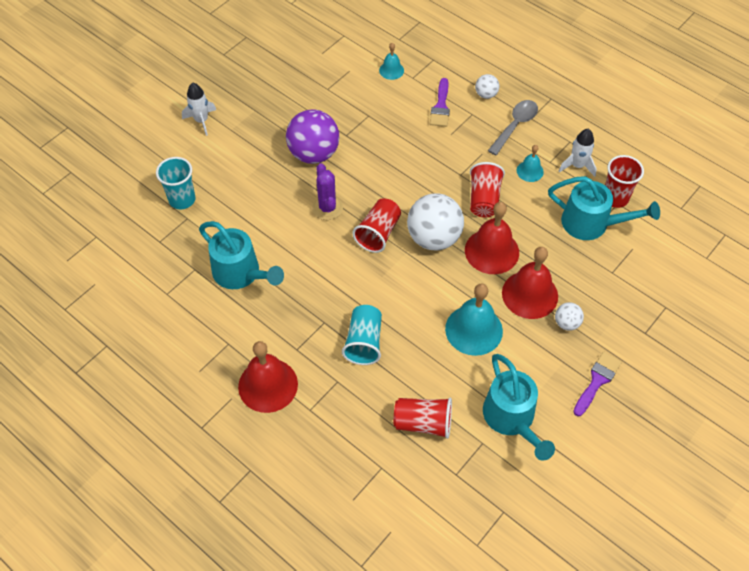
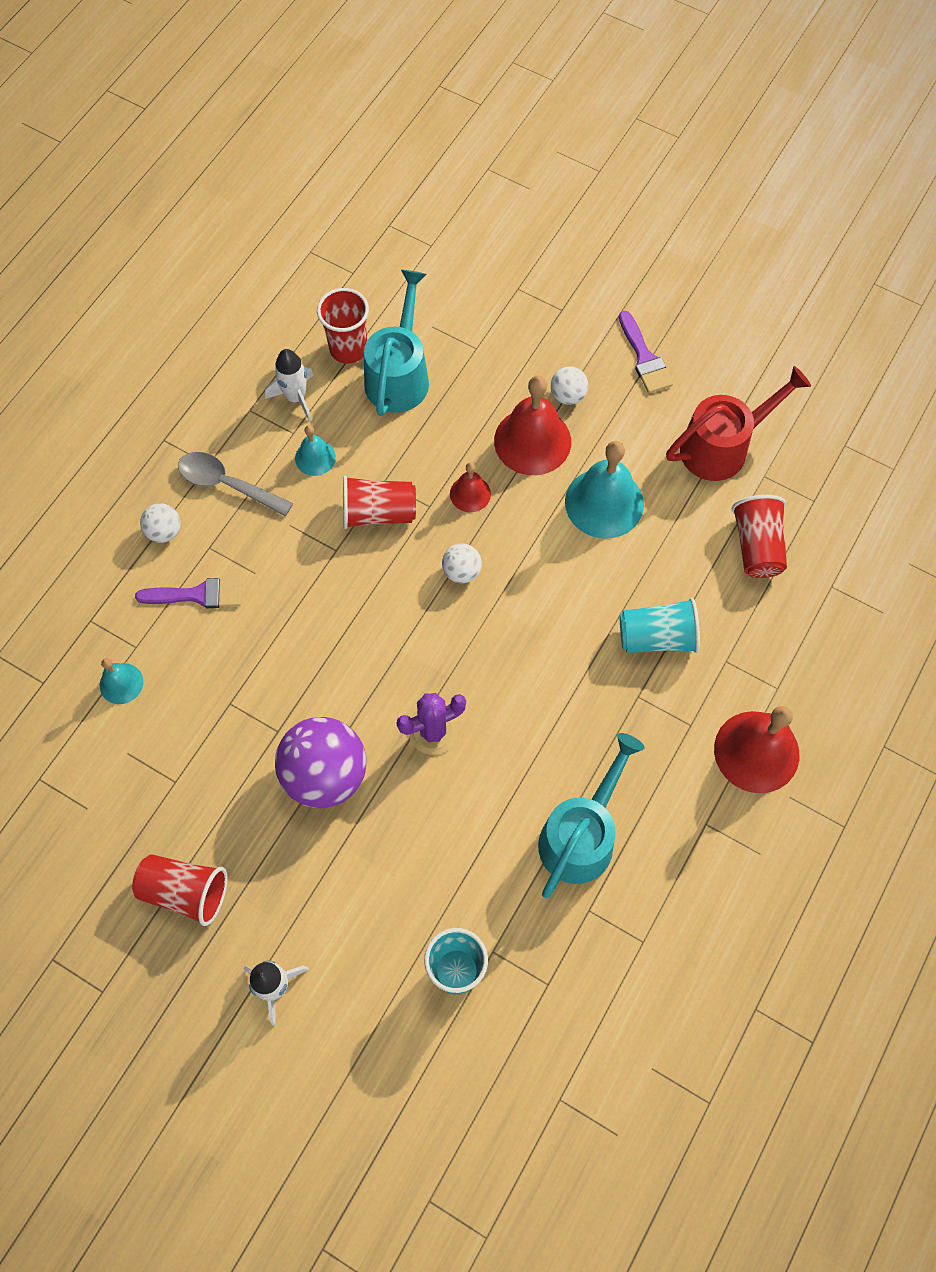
camera: 100 degrees left, 10 degrees up
red cup [353,198,401,253] -> red cup moved to [132,854,228,926]
white ball [407,193,464,250] -> white ball [442,544,482,583], size x0.47
red bell [465,202,519,274] -> red bell [450,462,491,512], size x0.52
turquoise watering can [483,354,555,461] -> red watering can [666,366,811,481]
purple brush [573,352,622,416] -> purple brush turned 135 degrees counterclockwise [619,311,673,393]

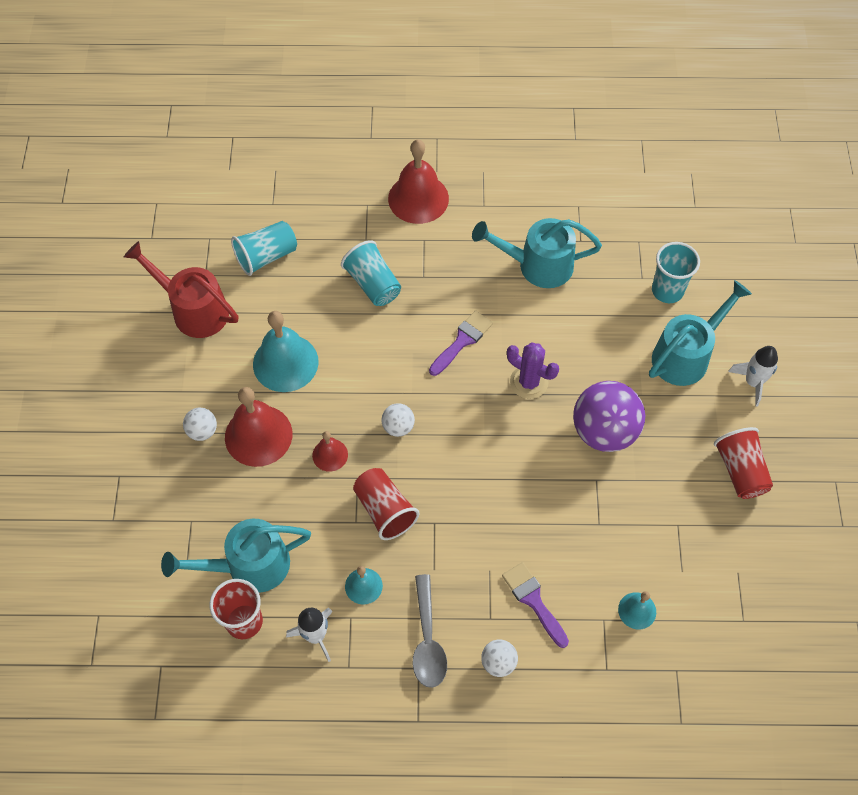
camera: 120 degrees left, 5 degrees down
purple brush [619,311,673,393] -> purple brush moved to [429,310,493,376]
red cup [732,495,787,578] -> turquoise cup [231,221,297,276]
none -> turquoise watering can [649,280,752,386]

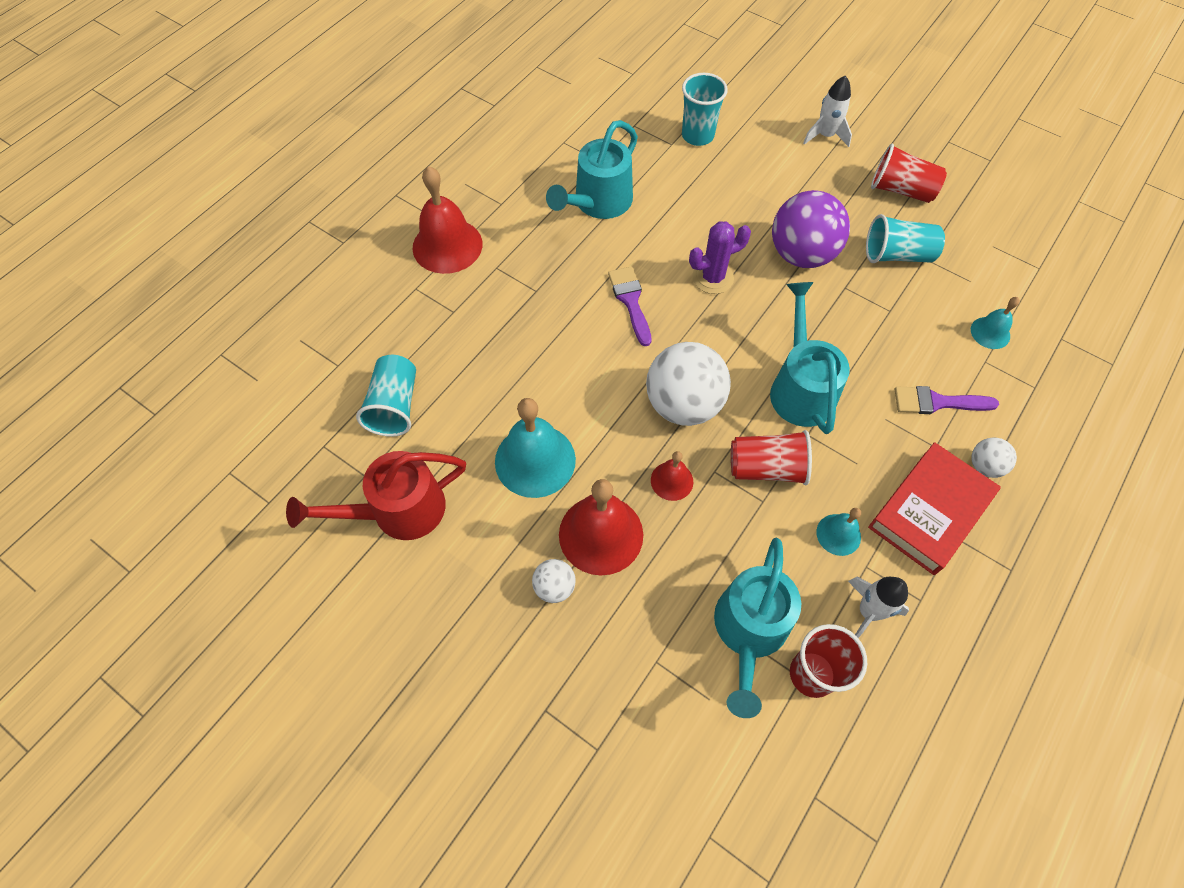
camera: 55 degrees left, 0 degrees up
turquoise cup [341,240,401,306] -> turquoise cup moved to [866,214,945,263]
white ball [381,403,415,437] -> white ball [646,342,731,426], size x2.11
grey spoon [412,574,447,688] -> red book [868,442,1001,575]
turquoise watering can [649,280,752,386] -> turquoise watering can moved to [770,282,850,434]

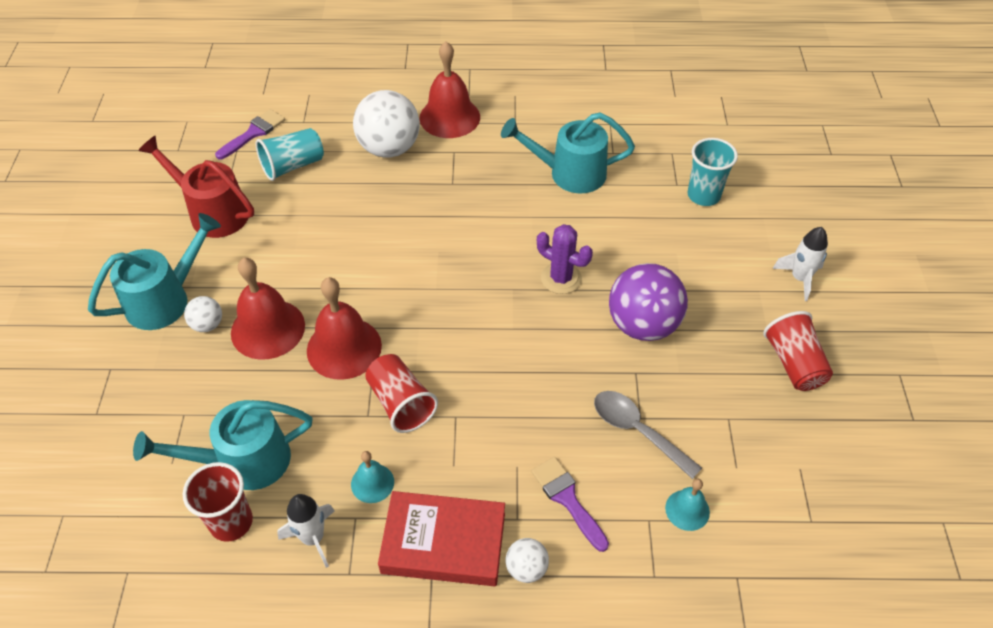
camera: 55 degrees right, 10 degrees down
turquoise bell [495,398,576,498] -> none
purple brush [608,266,652,346] -> purple brush moved to [215,109,285,159]
white ball [646,342,731,426] -> white ball moved to [353,90,420,158]
red bell [651,451,693,501] -> red bell [307,277,382,380], size x1.91
turquoise watering can [770,282,850,434] -> turquoise watering can moved to [88,213,221,330]
turquoise cup [866,214,945,263] -> none
none -> grey spoon [594,391,702,479]

